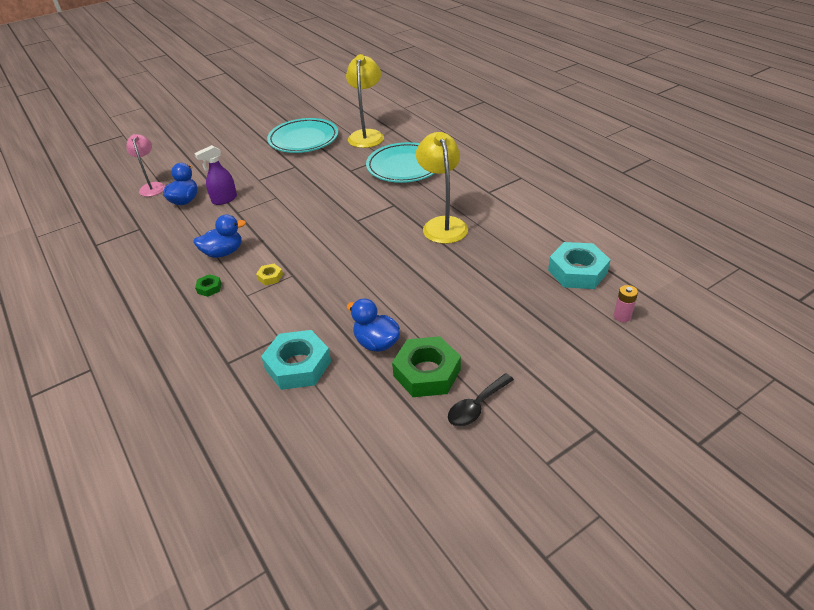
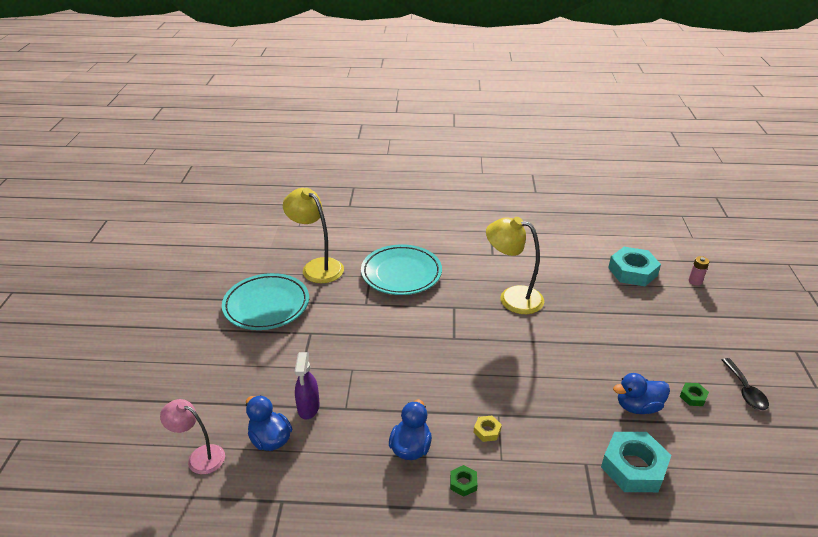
camera: 55 degrees left, 5 degrees down
green nut [392,336,461,397] -> green nut [680,383,709,406], size x0.45

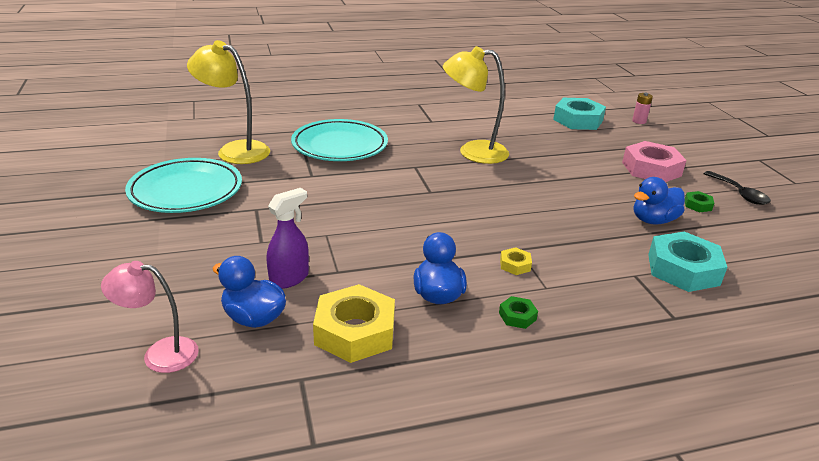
camera: 20 degrees left, 5 degrees down
purple spray bottle [295,352,320,419] -> purple spray bottle turned 120 degrees counterclockwise [266,188,309,289]
none -> yellow nut [313,284,395,363]
none -> pink nut [622,141,687,182]

